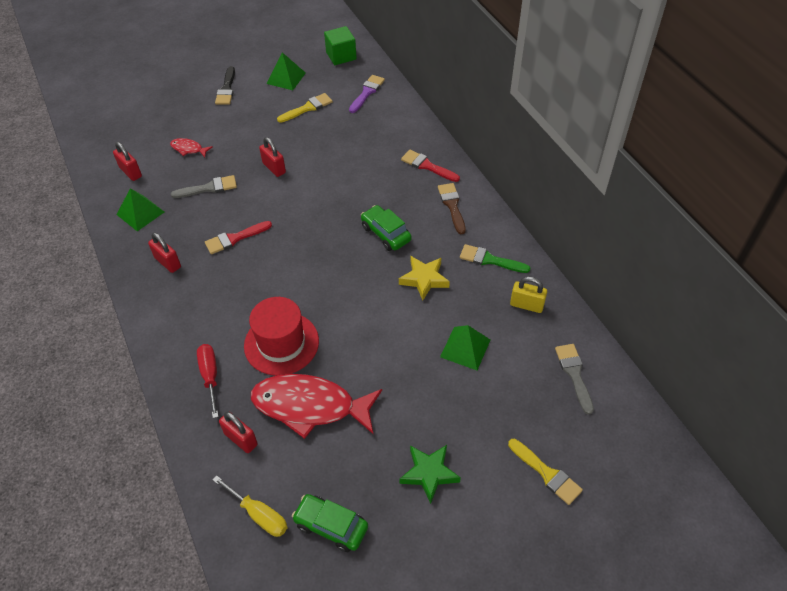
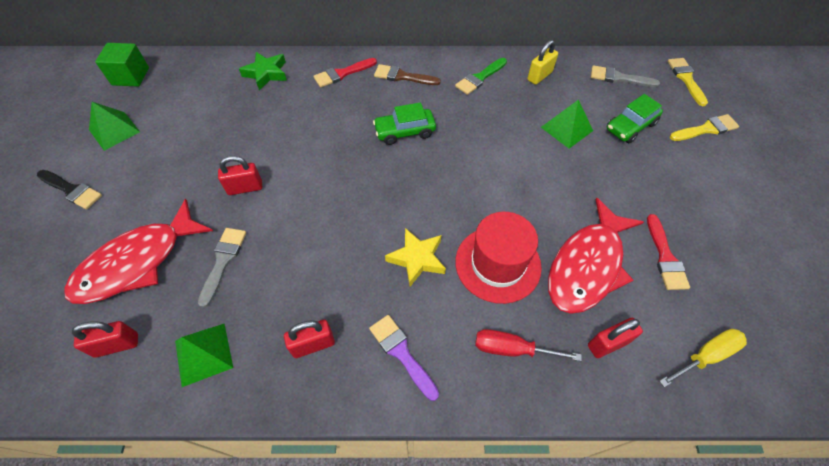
camera: 65 degrees left, 5 degrees up
red fish [170,138,213,157] -> red fish [64,199,213,304], size x2.32
red brush [205,221,272,254] -> red brush moved to [647,214,690,290]
yellow brush [277,93,333,123] -> yellow brush moved to [668,58,708,106]
green car [292,494,368,552] -> green car moved to [607,94,663,143]
purple brush [349,75,385,113] -> purple brush moved to [369,315,439,401]
yellow star [399,256,450,301] -> yellow star moved to [385,228,446,287]
green star [400,445,461,504] -> green star moved to [239,52,287,90]

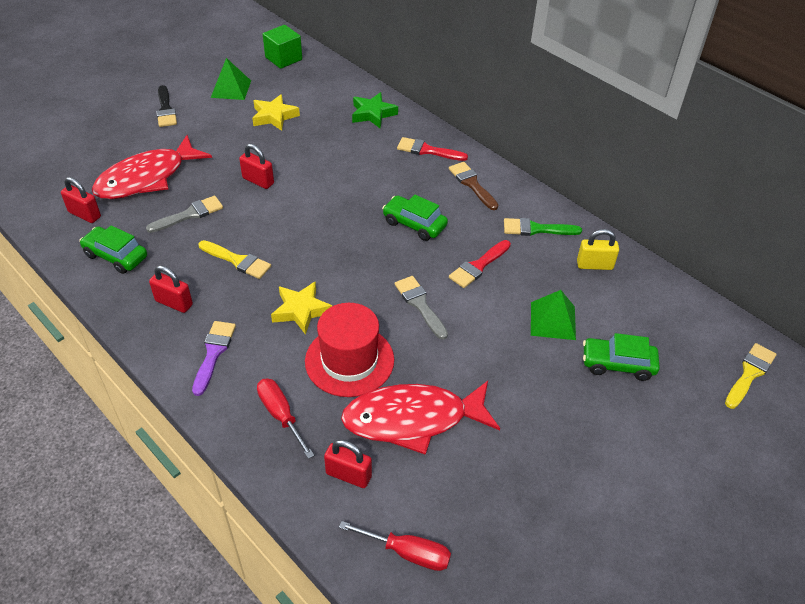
camera: 45 degrees right, 10 degrees down
red fish [64,199,213,304] -> red fish turned 45 degrees counterclockwise [92,135,212,199]
green pyramid [175,324,233,387] -> green car [79,225,147,274]
grey brush [591,65,660,87] -> grey brush moved to [395,276,448,340]
red brush [647,214,690,290] -> red brush moved to [449,240,511,288]
yellow screwdriver [659,329,747,387] -> red screwdriver [339,521,451,571]
yellow brush [670,114,739,141] -> yellow brush moved to [199,240,271,279]
none -> yellow star [252,94,300,131]

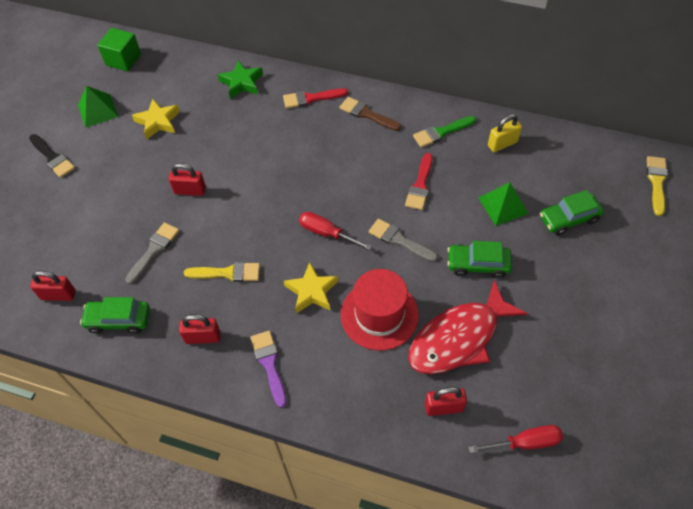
camera: 25 degrees left, 10 degrees up
red fish [92,135,212,199] -> none
red screwdriver [257,379,314,459] -> red screwdriver moved to [299,212,372,250]
green car [382,195,448,241] -> green car moved to [447,241,512,278]

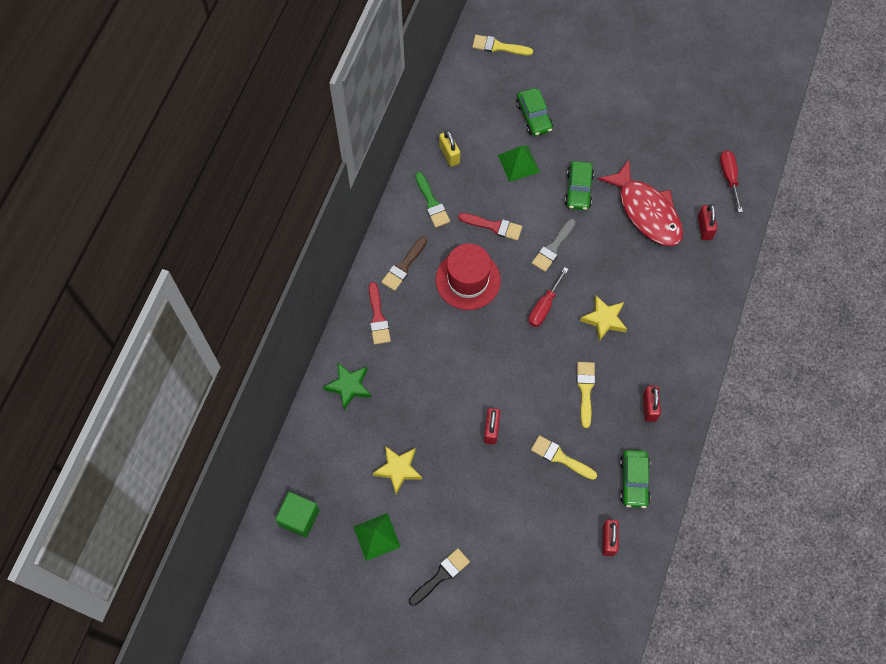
camera: 90 degrees left, 10 degrees up
grey brush [125,222,179,284] -> yellow brush [531,435,597,480]
purple brush [250,331,287,408] -> none
red hat [341,269,419,351] -> red hat moved to [436,244,501,310]

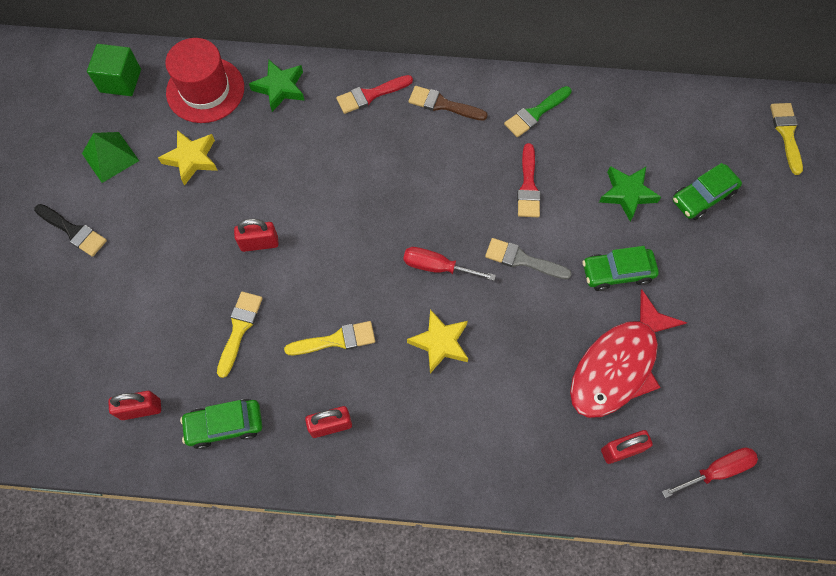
camera: 75 degrees right, 0 degrees up
red hat [436,244,501,310] -> red hat moved to [165,38,244,123]
yellow padlock [439,130,460,167] -> none
green pyramid [498,146,540,182] -> green star [599,166,661,221]

